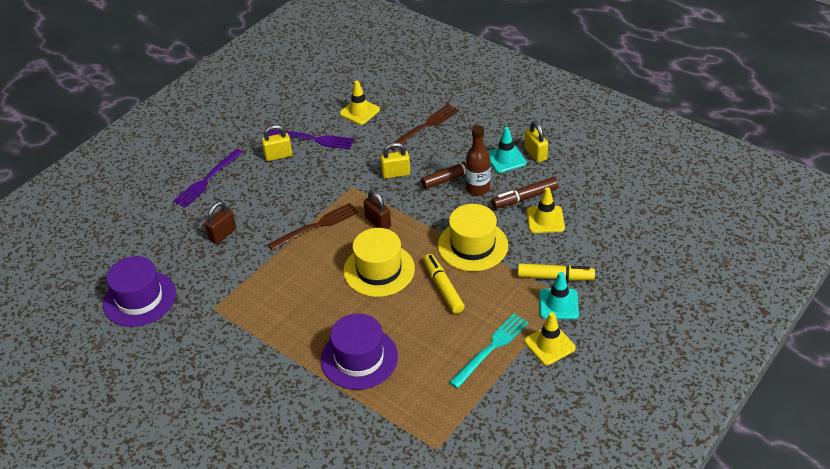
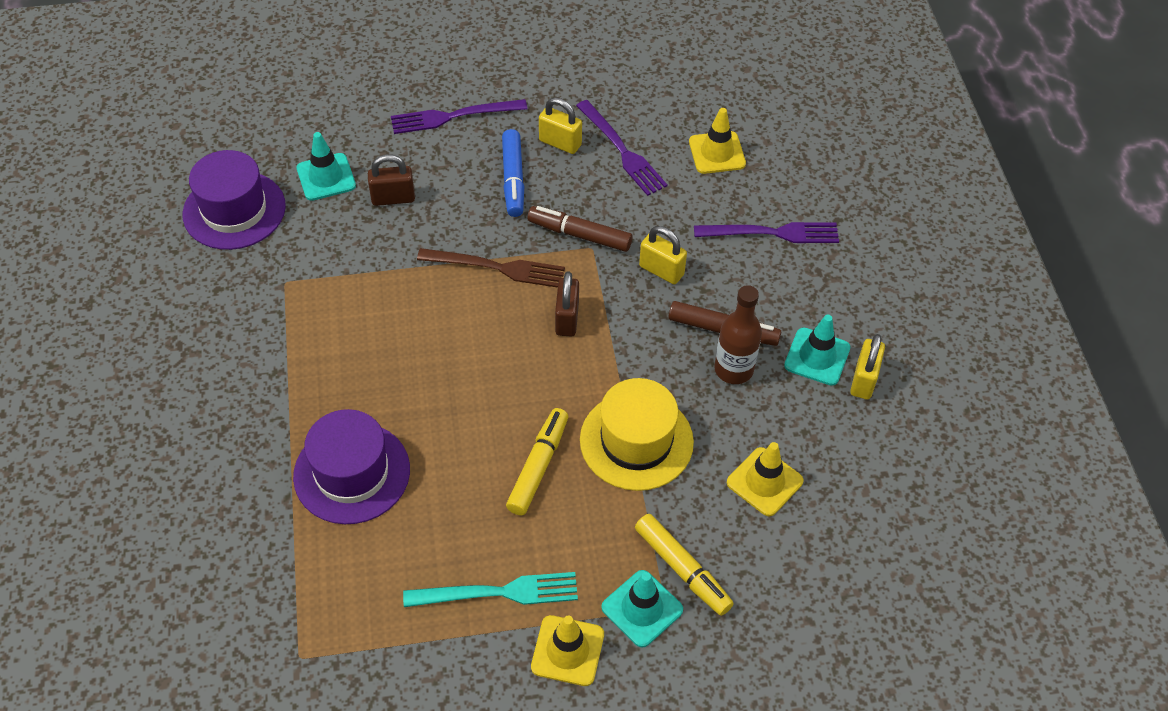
camera: 40 degrees right, 10 degrees up
yellow hat [343,228,415,297] -> none
brown fork [390,104,459,151] -> purple fork [694,222,839,243]
brown marker [491,177,559,209] -> brown marker moved to [527,206,633,252]
none -> turquoise traffic cone [297,132,356,201]
none -> blue marker [502,129,524,217]

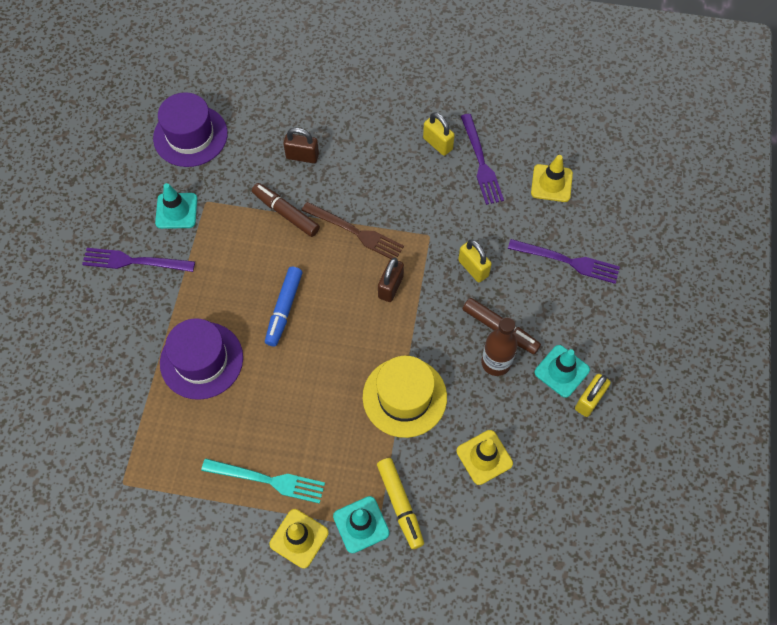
camera: 20 degrees right, 10 degrees up
turquoise traffic cone [297,132,356,201] -> turquoise traffic cone moved to [155,183,197,229]
purple fork [391,99,527,134] -> purple fork moved to [82,248,195,272]
blue marker [502,129,524,217] -> blue marker moved to [265,267,302,347]
yellow marker [506,408,568,515] -> none
brown marker [527,206,633,252] -> brown marker moved to [252,183,320,237]

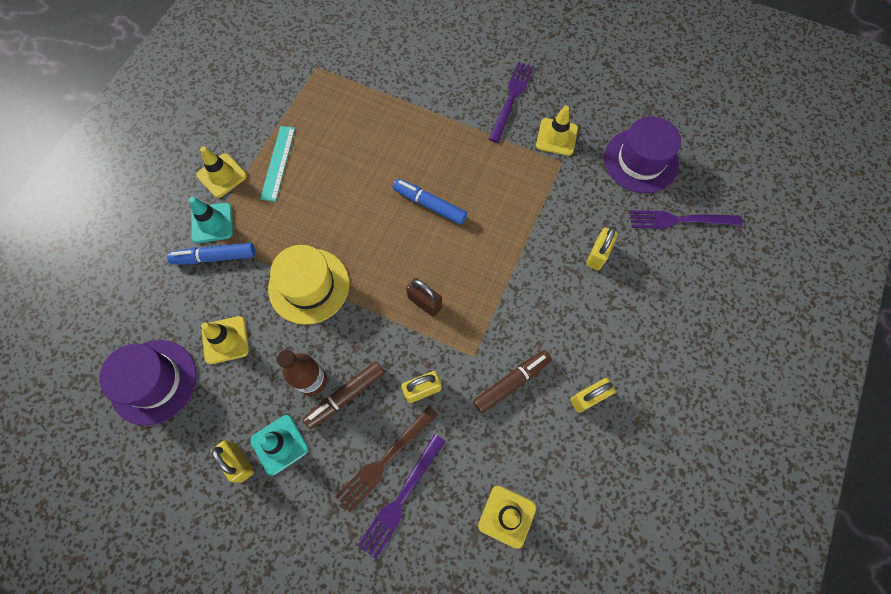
camera: 105 degrees right, 5 degrees up
turquoise traffic cone [155,183,197,229] -> yellow traffic cone [536,106,578,156]
purple hat [160,318,243,400] -> purple hat moved to [99,340,197,425]
turquoise fork [201,458,325,504] -> turquoise ruler [260,126,295,201]
brown marker [252,183,320,237] -> brown marker moved to [473,350,552,414]
brown padlock [283,128,319,163] -> yellow padlock [586,227,618,270]
brown fork [301,202,404,259] -> brown fork moved to [335,406,438,513]
yellow marker [377,458,424,549] -> blue marker [167,243,255,265]
purple fork [461,114,504,205] -> purple fork moved to [630,210,742,229]

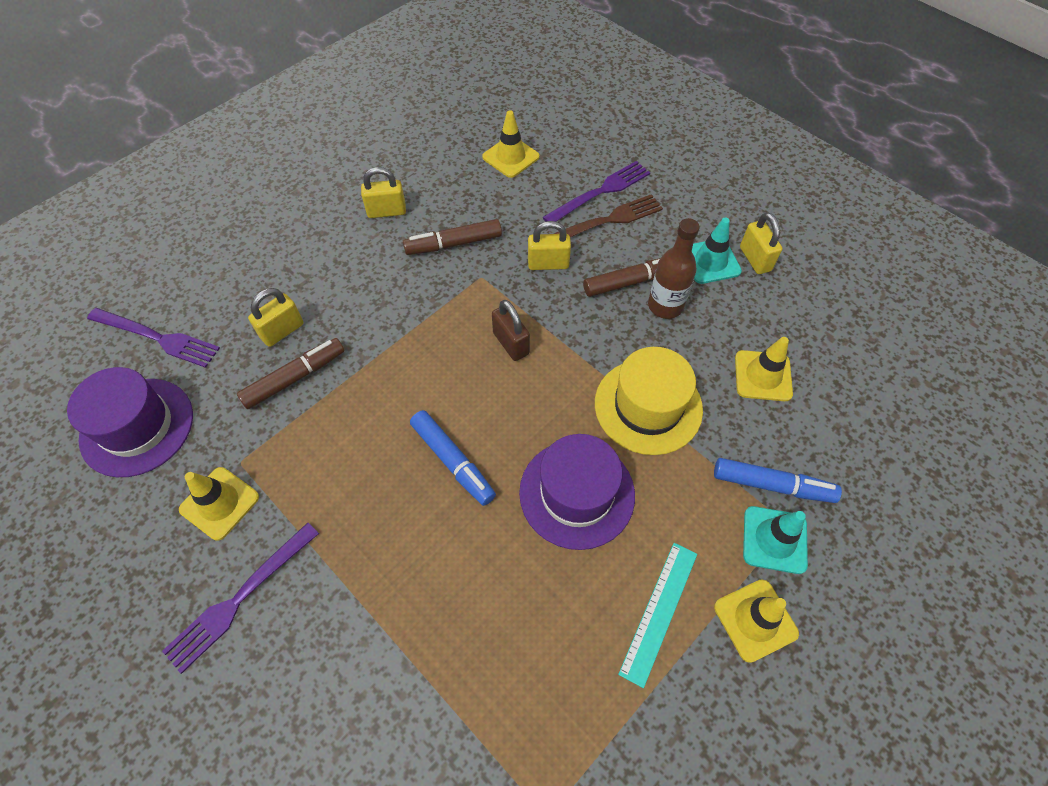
camera: 160 degrees left, 10 degrees down
purple hat [99,340,197,425] -> purple hat moved to [519,434,635,550]
none -> brown marker [237,338,344,409]

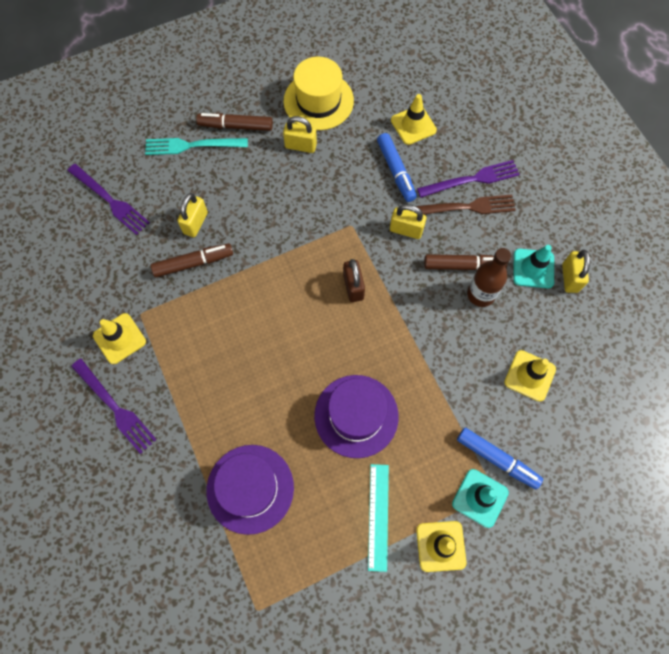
camera: 20 degrees right, 10 degrees up
purple hat [67,367,193,477] -> purple hat moved to [206,445,294,535]
purple fork [162,523,319,674] -> purple fork turned 105 degrees counterclockwise [71,359,157,454]
yellow padlock [248,288,304,347] -> yellow padlock turned 45 degrees counterclockwise [178,193,208,237]
brown marker [403,219,502,255] -> brown marker moved to [196,113,273,131]
blue marker [410,410,496,506] -> blue marker moved to [377,133,417,202]
yellow hat [595,347,703,455] -> yellow hat moved to [284,57,354,130]
turquoise ruler [618,543,697,688] -> turquoise ruler turned 45 degrees counterclockwise [368,464,389,572]
none -> turquoise fork [145,138,248,155]

